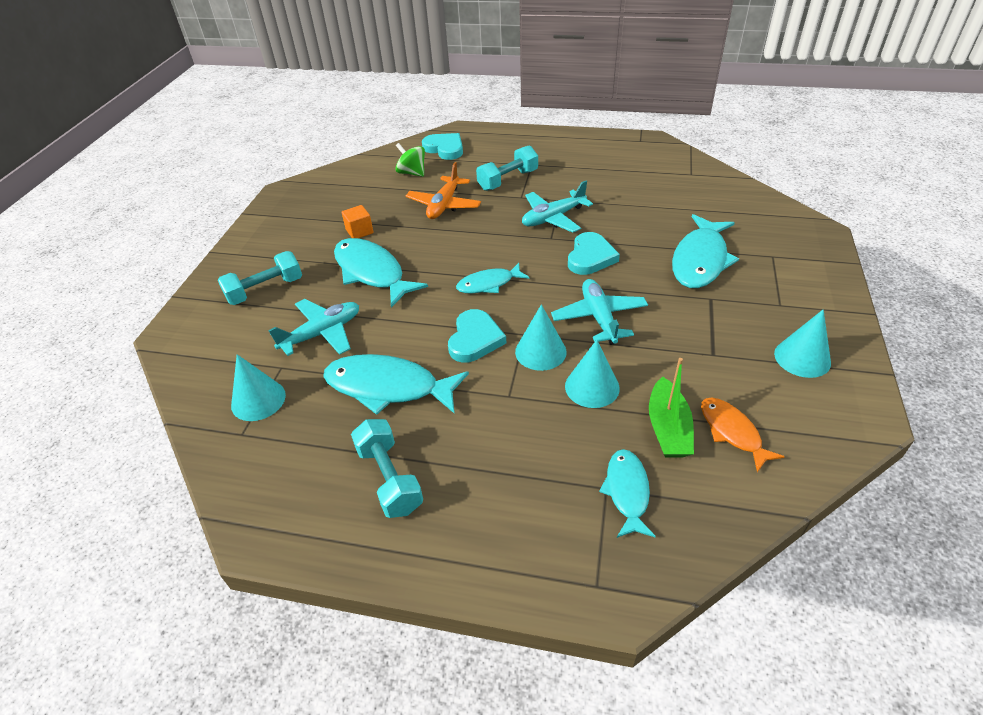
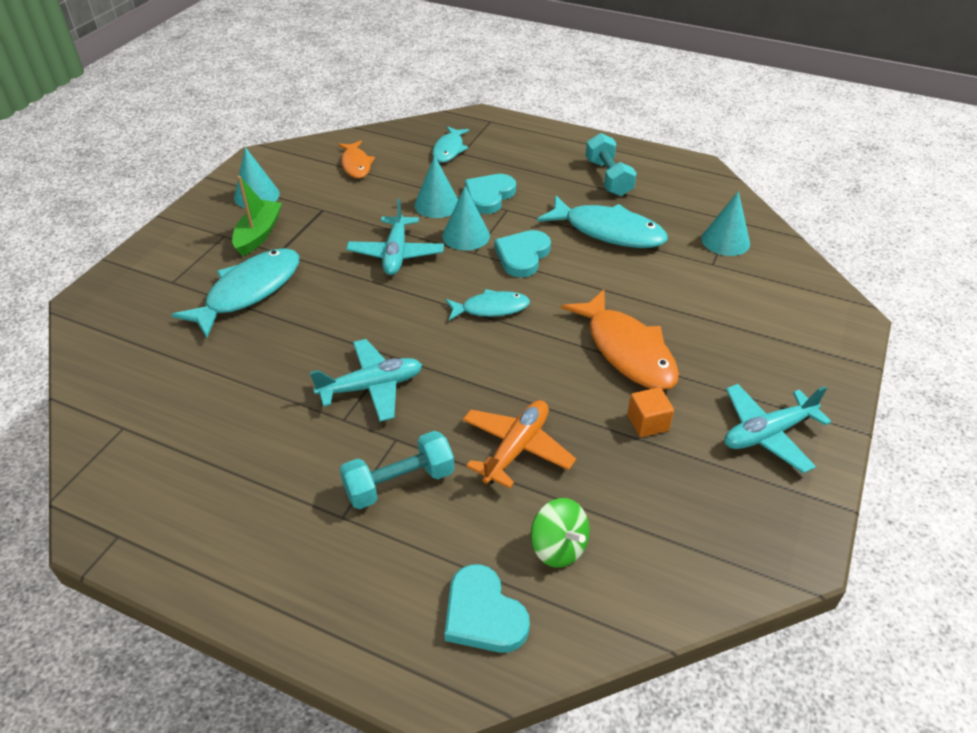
camera: 170 degrees left, 0 degrees up
turquoise dumbbell [218,251,302,305] -> none
turquoise plane [268,299,359,356] -> turquoise plane moved to [724,384,831,473]
turquoise fish [334,238,428,308] -> orange fish [561,290,679,390]
turquoise heart [568,232,620,275] -> turquoise heart moved to [465,174,516,214]
green boat [649,358,694,457] -> green boat moved to [232,176,282,256]

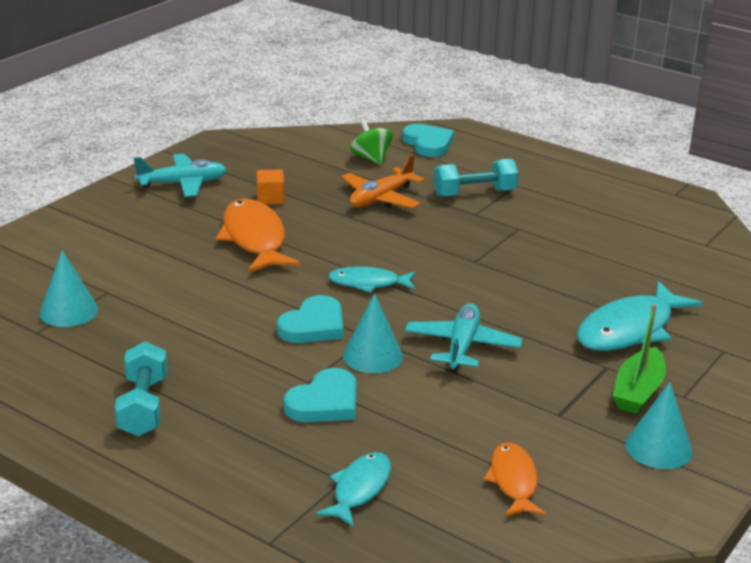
camera: 170 degrees left, 15 degrees down
turquoise plane [310,339,422,422] -> none
turquoise cone [414,156,458,218] -> none
turquoise fish [537,195,668,248] -> none

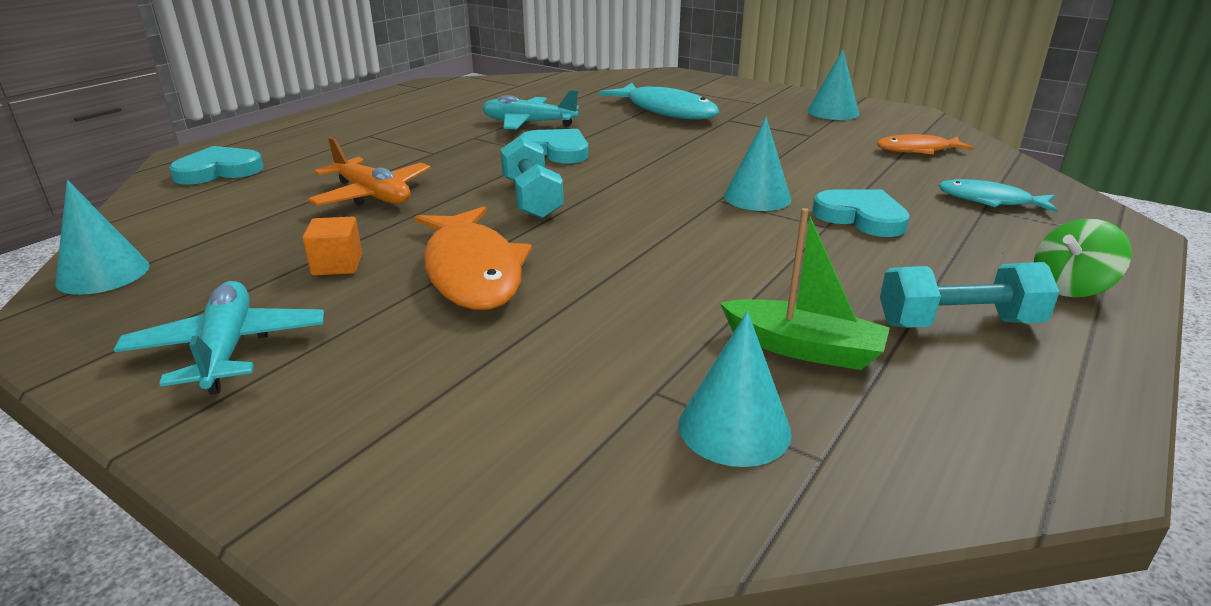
camera: 90 degrees left, 0 degrees up
orange fish [216,199,300,273] -> orange fish turned 90 degrees counterclockwise [415,207,532,310]
turquoise heart [277,295,344,343] -> turquoise heart moved to [520,129,588,163]
turquoise fish [328,266,416,293] -> none
green spinning top [350,119,393,165] -> green spinning top moved to [1034,219,1132,297]
turquoise plane [405,303,522,373] -> turquoise plane moved to [482,90,579,130]
turquoise dumbbell [434,159,518,197] -> turquoise dumbbell moved to [500,136,564,219]
green boat [613,304,666,414] -> green boat moved to [720,208,890,370]
none -> turquoise cone [56,180,149,295]

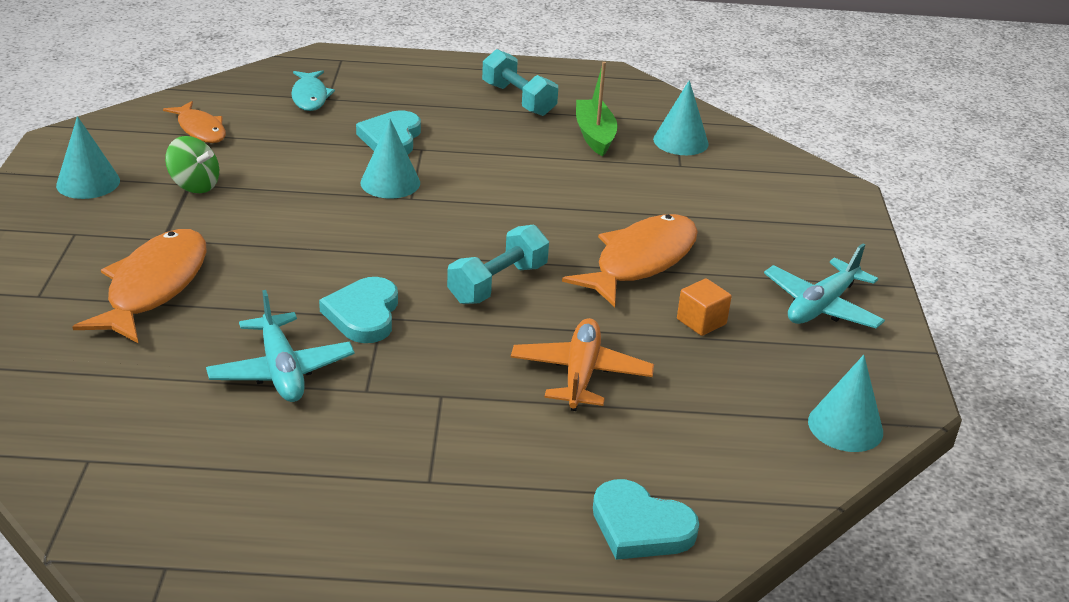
camera: 125 degrees left, 5 degrees up
turquoise fish [599,83,719,120] -> orange fish [72,229,207,344]
green spinning top [1034,219,1132,297] -> green spinning top moved to [165,136,219,193]

